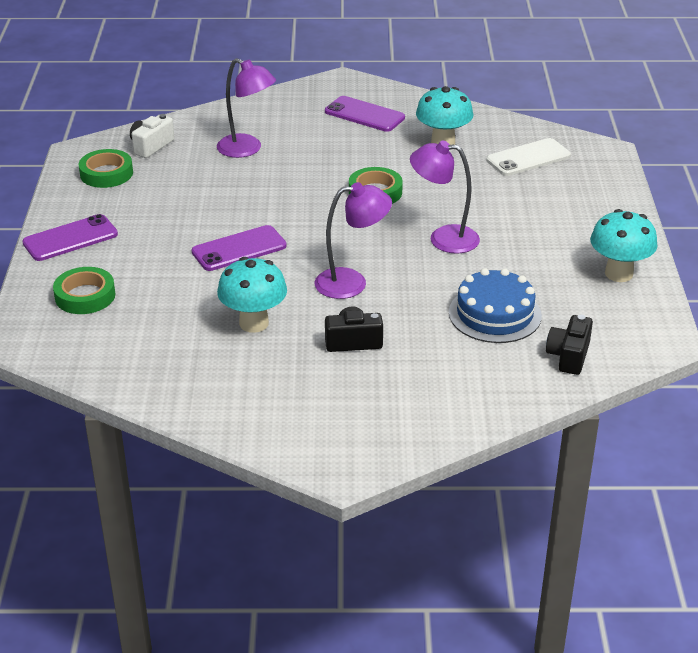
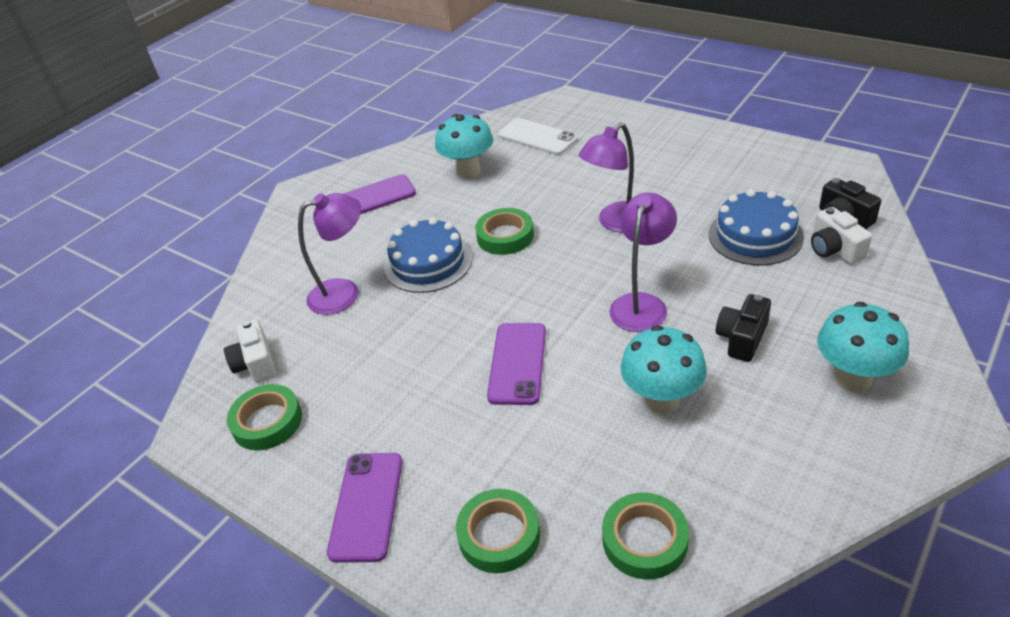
camera: 50 degrees left, 5 degrees up
white phone [486,138,571,176] -> white phone turned 60 degrees counterclockwise [498,118,578,155]
turquoise mushroom [590,209,658,282] -> turquoise mushroom moved to [817,302,909,392]
none -> blue cake [384,217,472,293]
none -> green tape [602,492,689,580]
none -> white camera [811,207,872,265]

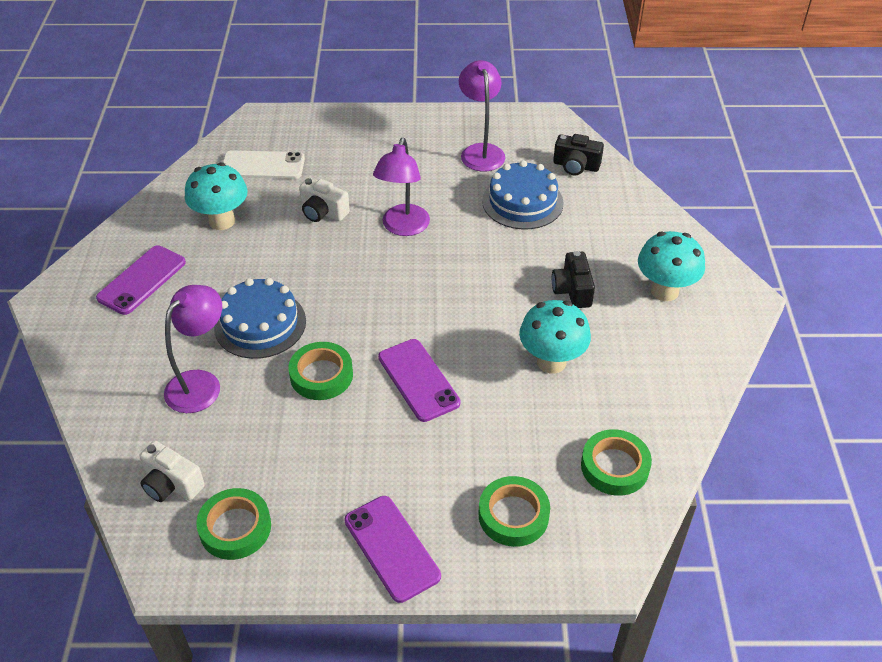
camera: 40 degrees left, 5 degrees up
green tape [475,208,534,255] -> green tape moved to [288,342,353,400]
purple lamp [609,193,677,332] -> purple lamp moved to [459,60,505,172]
white camera [811,207,872,265] -> white camera moved to [299,177,350,222]

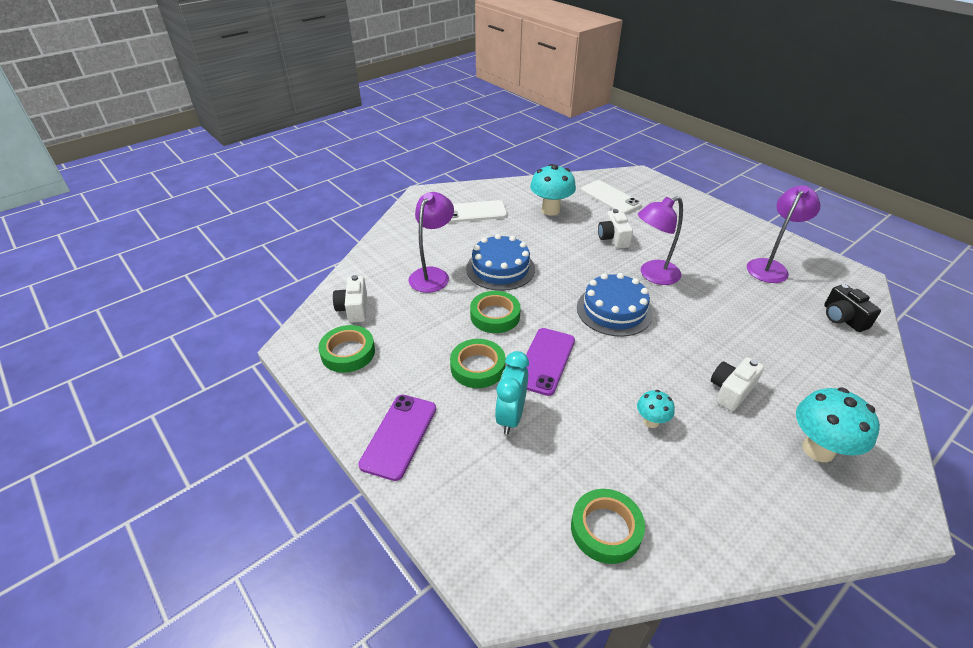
camera: 50 degrees right, 5 degrees down
purple phone [96,246,186,315] -> white phone [448,200,507,223]
purple lamp [164,285,222,413] -> purple lamp turned 60 degrees counterclockwise [409,192,454,293]
green tape [478,476,550,547] -> green tape moved to [450,339,506,388]
blue cake [482,160,564,230] -> blue cake moved to [577,273,653,337]
turquoise mushroom [519,300,591,374] -> turquoise mushroom [637,390,675,428], size x0.54
black camera [552,251,595,308] -> white camera [711,357,764,411]
none -> turquoise clock [495,351,529,435]

